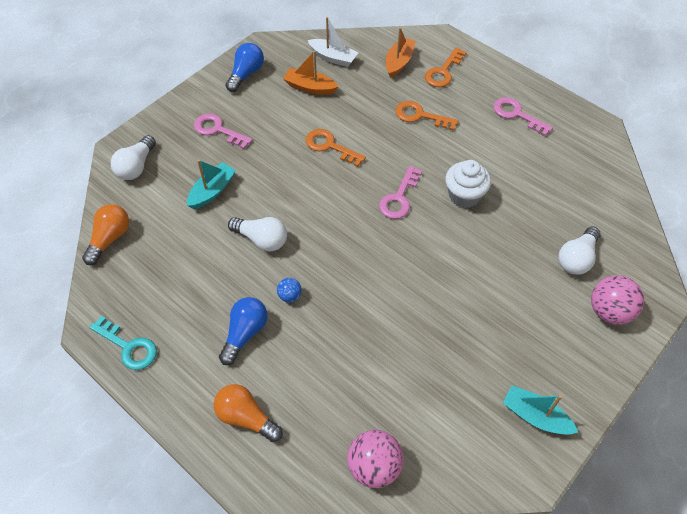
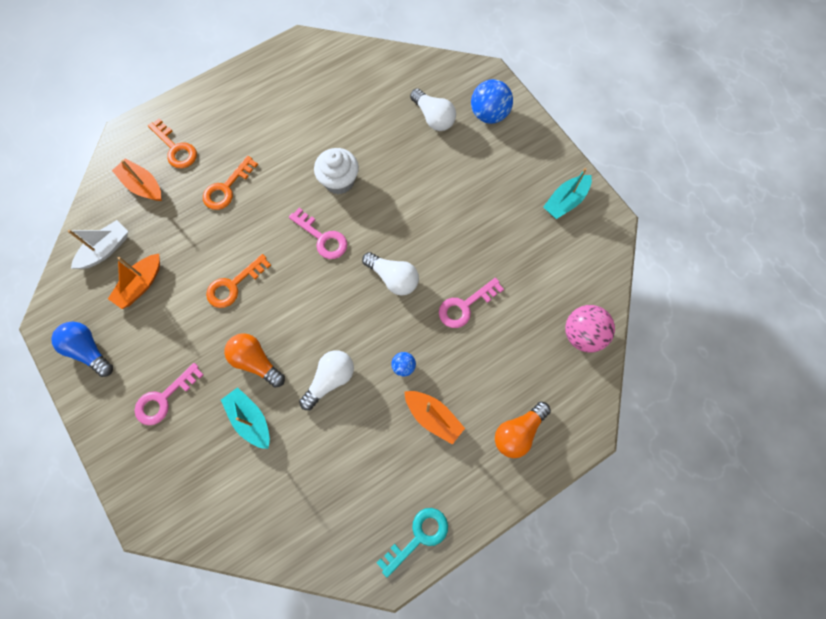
camera: 75 degrees left, 15 degrees up
orange light bulb [82,204,129,265] -> orange light bulb moved to [224,333,285,388]
white light bulb [111,135,156,180] -> white light bulb moved to [362,252,419,296]
blue light bulb [219,297,268,365] -> orange boat [404,391,465,445]
pink key [494,97,553,136] -> pink key moved to [439,278,504,328]
pink ball [591,275,644,325] -> blue ball [471,79,513,124]

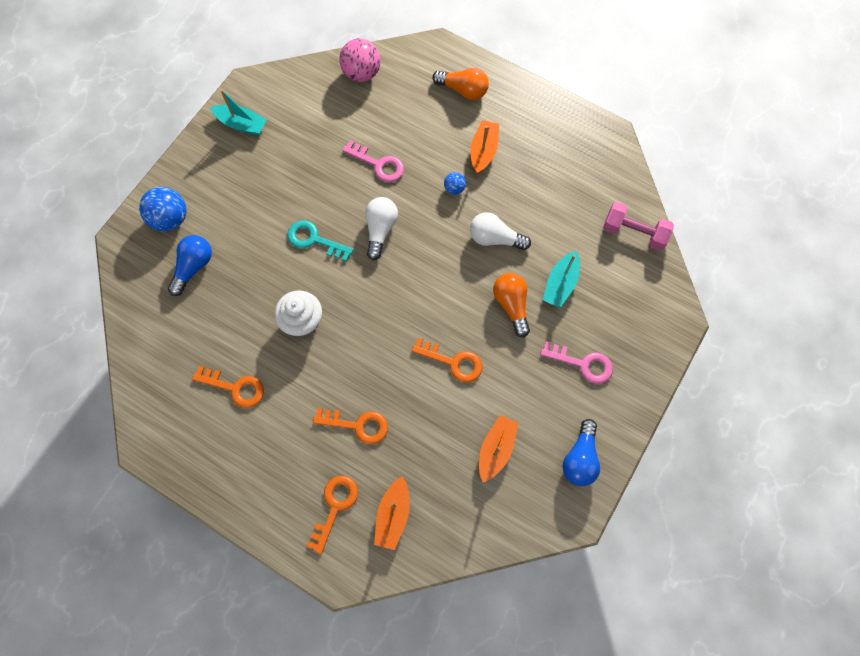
camera: 115 degrees left, 0 degrees up
white boat [68,220,128,269] -> none
orange boat [108,254,160,309] -> orange boat turned 75 degrees counterclockwise [479,415,519,482]
orange light bulb [224,333,285,388] -> orange light bulb turned 150 degrees clockwise [493,273,530,338]
pink key [289,208,347,259] -> none
turquoise key [377,508,448,578] -> turquoise key moved to [287,221,354,262]
white light bulb [410,88,456,131] -> blue light bulb [168,235,212,296]
none -> orange key [192,366,264,408]
none -> pink dumbbell [603,202,674,251]

